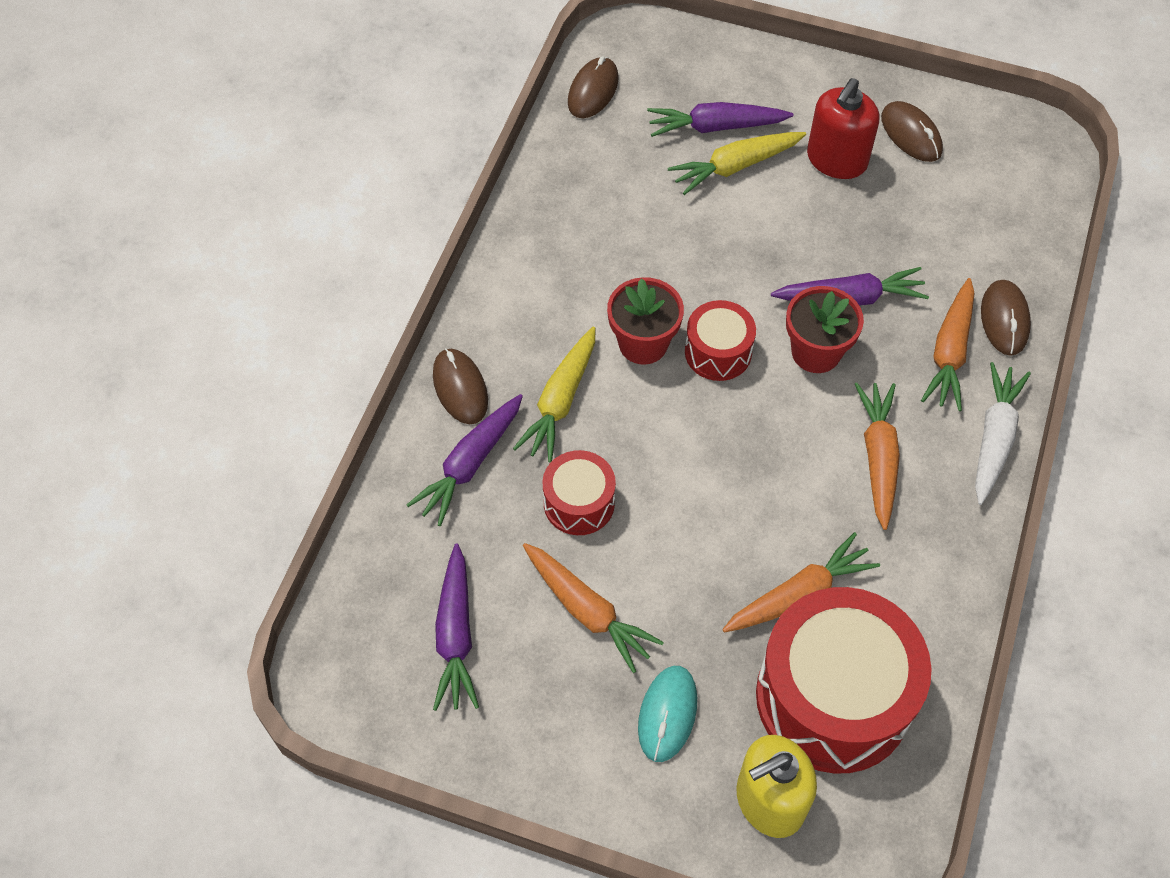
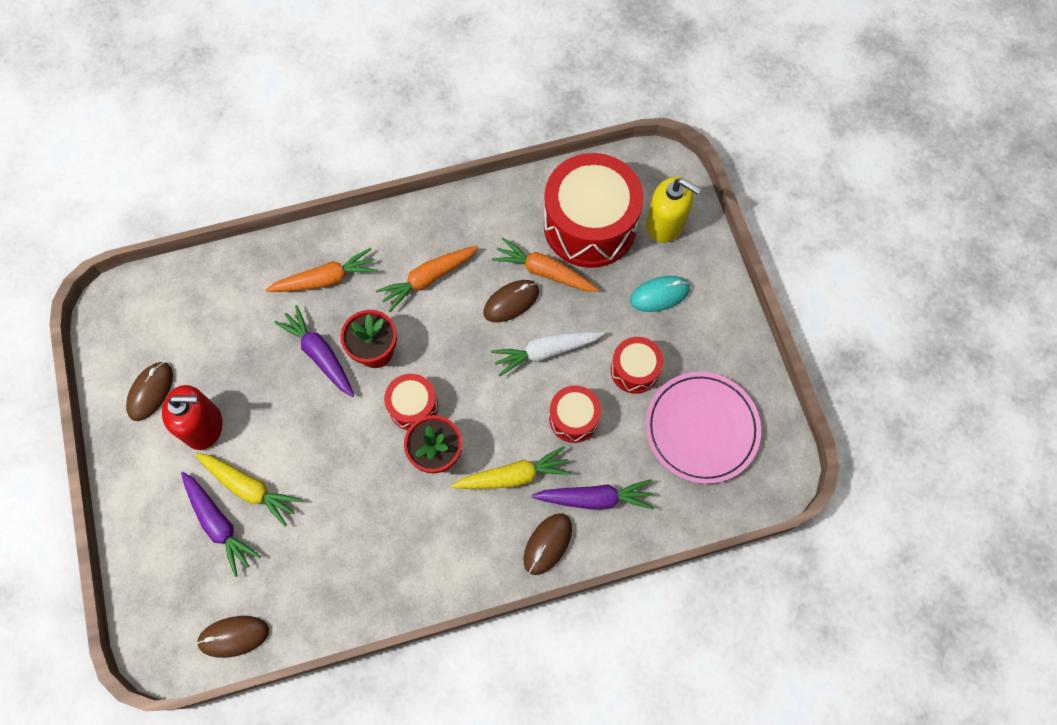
camera: 125 degrees left, 10 degrees up
purple carrot [433,543,479,711] -> pink plate [645,372,761,484]
orange carrot [523,543,664,673] -> red drum [611,337,663,394]
white carrot [975,362,1031,505] -> white carrot moved to [491,331,605,377]
brown mouse [981,280,1031,356] -> brown mouse moved to [483,280,539,322]

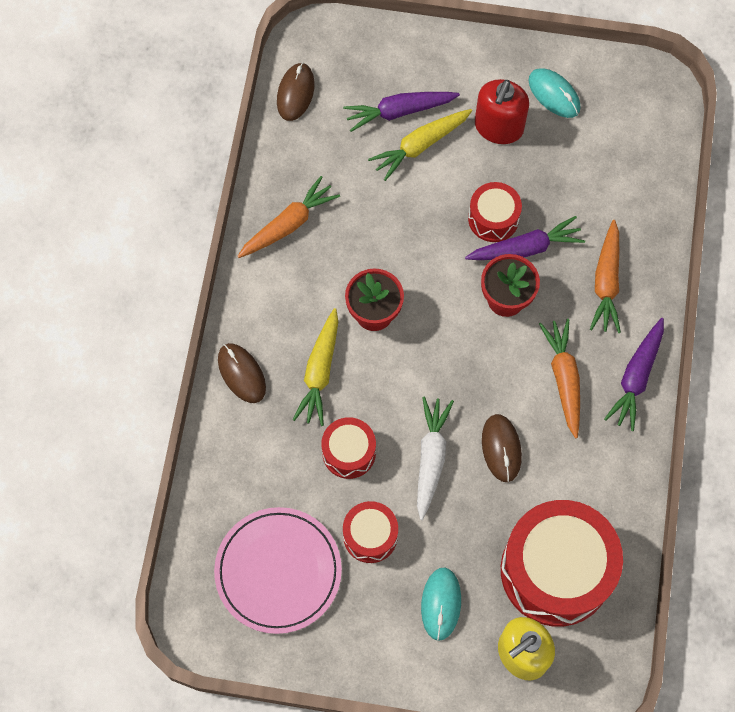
camera: 115 degrees right, 0 degrees up
brown mouse [126,362,173,421] -> turquoise mouse [528,68,581,118]
red drum [384,374,438,430] -> red drum moved to [468,182,522,242]
orange carrot [492,237,599,292] -> orange carrot moved to [238,176,340,258]
purple carrot [532,479,654,510] -> purple carrot moved to [604,318,664,431]

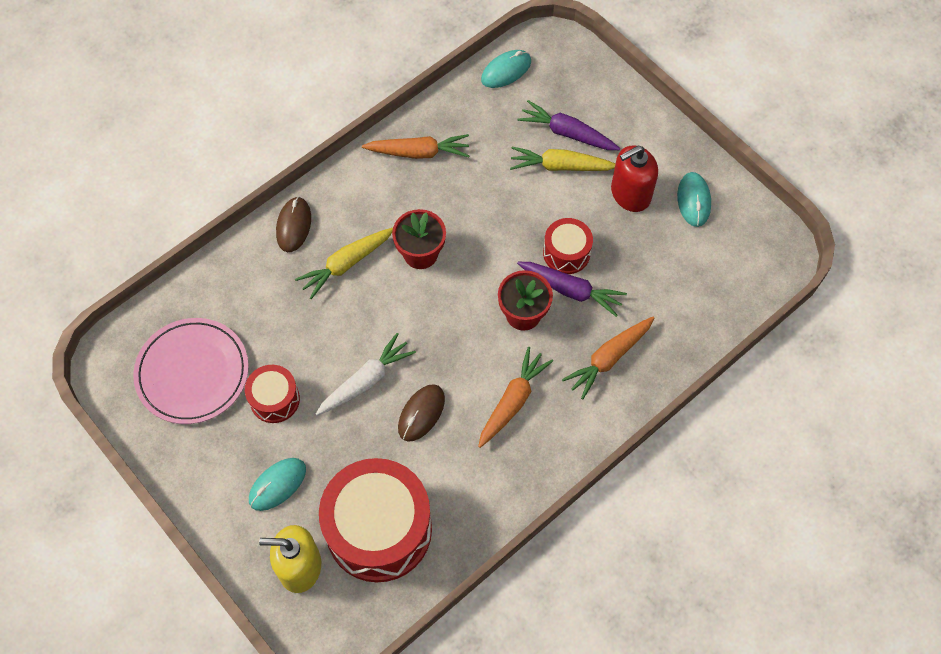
camera: 40 degrees right, 5 degrees down
brown mouse [277,63,315,121] -> turquoise mouse [481,50,531,88]
red drum [321,417,376,479] -> none
purple carrot [604,318,664,431] -> none

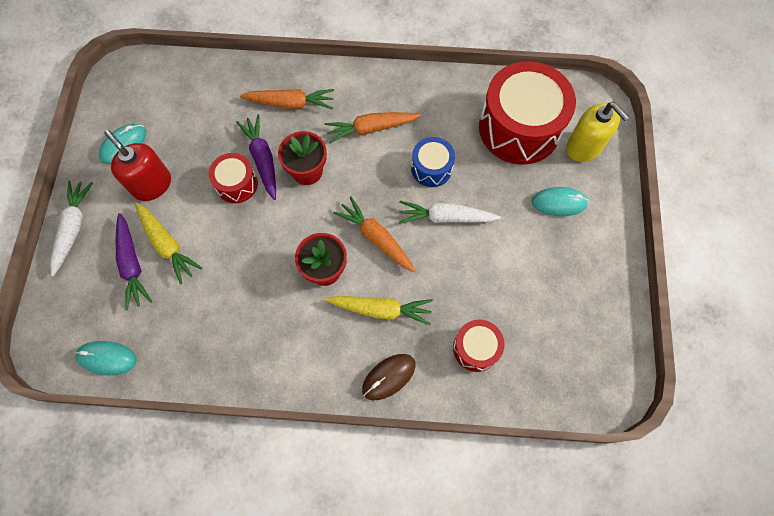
camera: 135 degrees left, 5 degrees up
pink plate [133,318,249,424] -> none
red drum [245,365,300,423] -> red drum moved to [453,320,505,372]
orange carrot [362,134,469,159] -> orange carrot moved to [333,196,416,272]
brown mouse [398,384,445,442] -> blue drum [411,137,455,187]
red soap dispenser [611,145,658,212] -> red soap dispenser turned 150 degrees counterclockwise [104,130,171,201]
none -> white carrot [50,180,93,276]

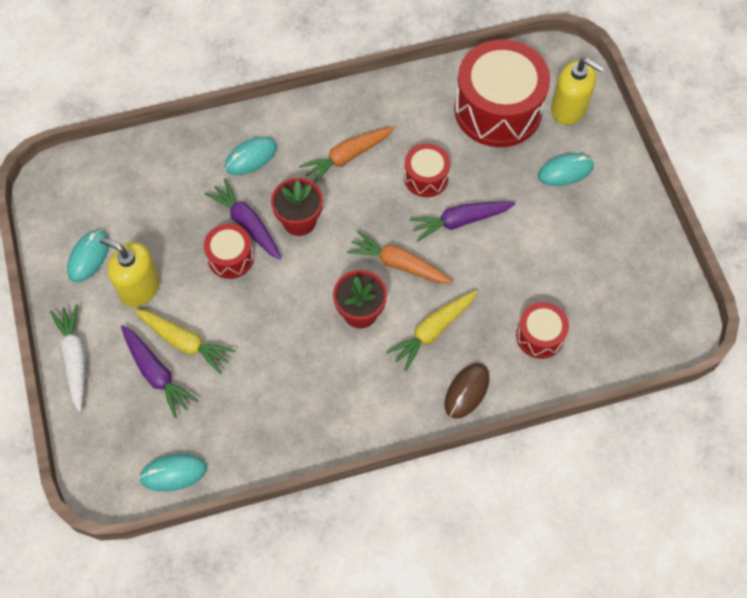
camera: 20 degrees left, 5 degrees down
red soap dispenser [104,130,171,201] -> yellow soap dispenser [100,237,160,307]
orange carrot [240,89,334,109] -> turquoise mouse [225,137,277,175]
yellow carrot [325,296,433,326] -> yellow carrot turned 150 degrees clockwise [386,290,477,371]
white carrot [399,201,501,224] -> purple carrot [409,201,515,242]
blue drum [411,137,455,187] -> red drum [404,144,450,197]

